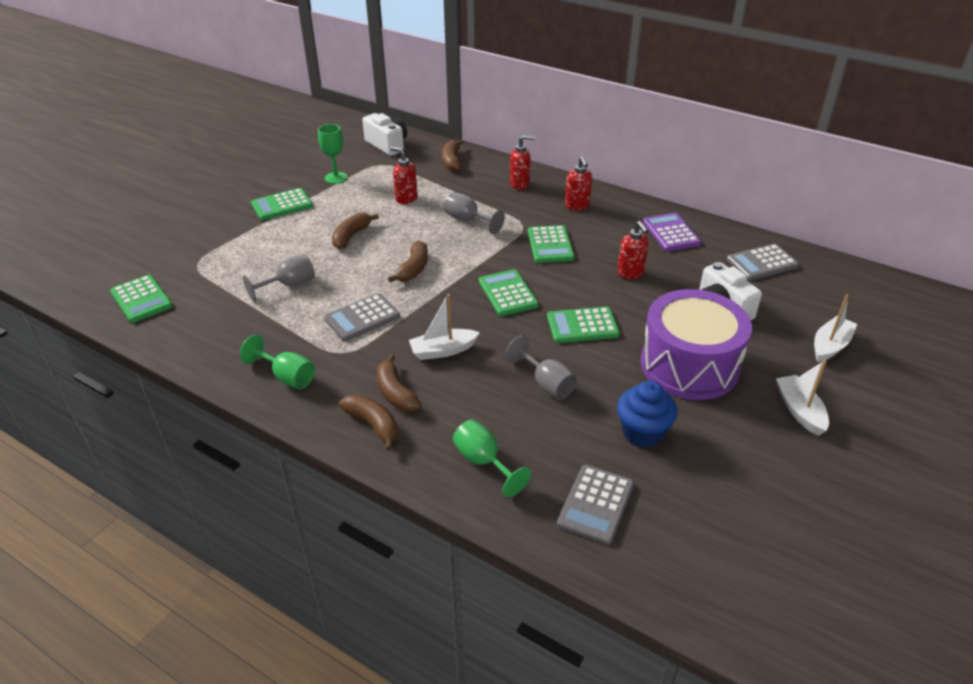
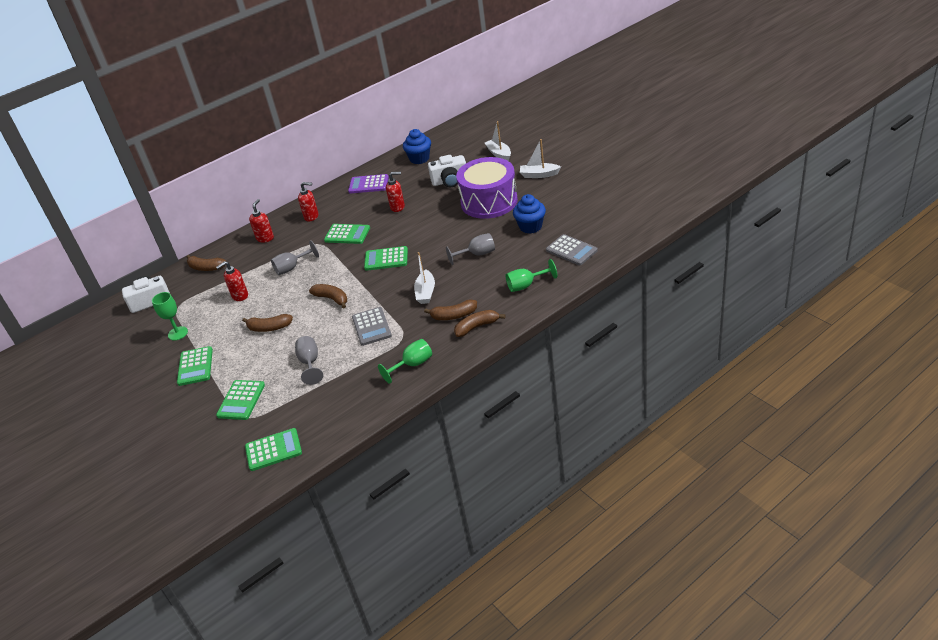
camera: 65 degrees left, 0 degrees up
brown banana [332,212,379,249] -> brown banana turned 45 degrees counterclockwise [242,314,293,332]
green calculator [547,307,620,343] -> green calculator moved to [216,380,265,420]
grey calculator [727,244,799,280] -> blue cupcake [403,129,431,164]

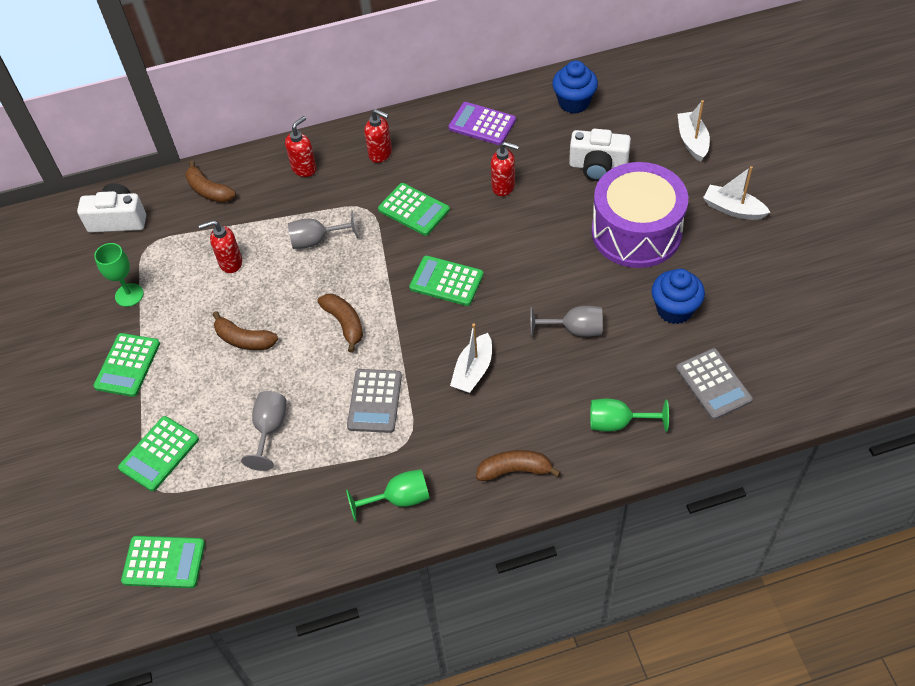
camera: 20 degrees right, 15 degrees up
brown banana [424,299,477,320] -> none

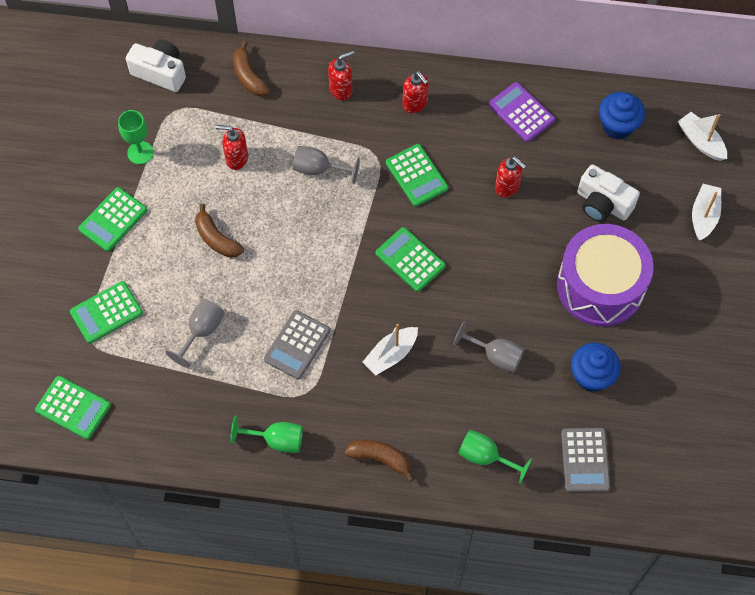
camera: 20 degrees right, 10 degrees up
brown banana [317,294,363,353] -> none
white boat [703,166,770,220] -> white boat moved to [678,112,727,161]

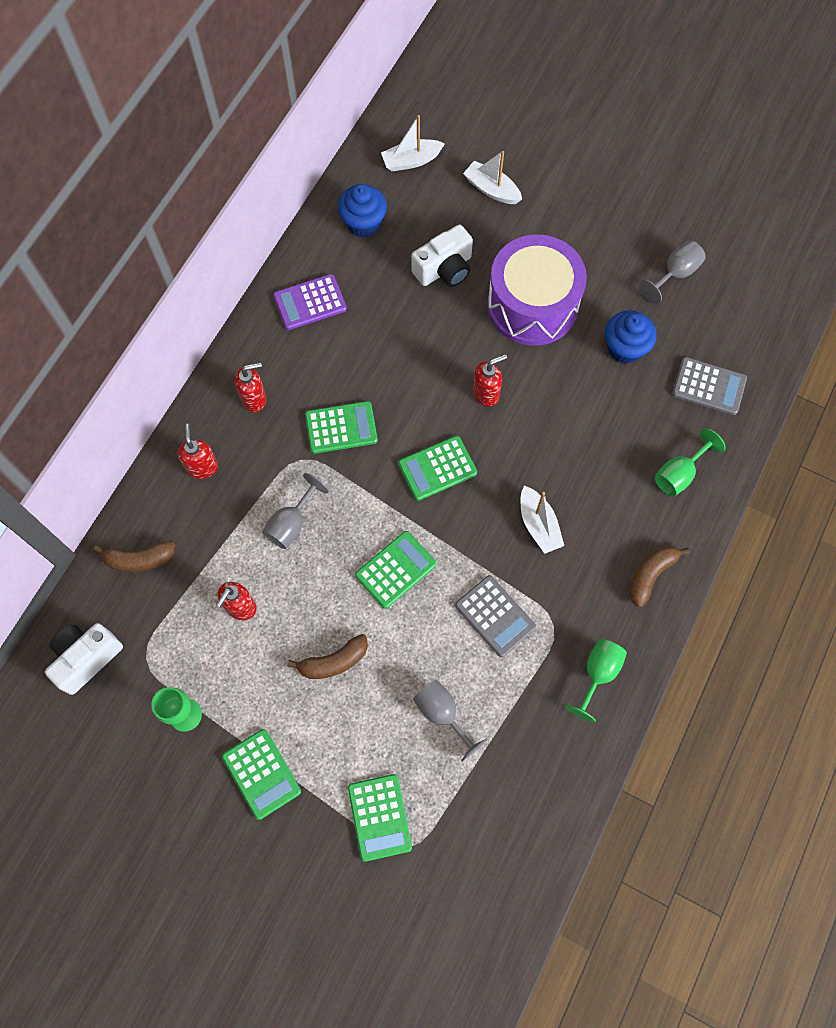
camera: 70 degrees left, 5 degrees up
green calculator [35,376,111,440] -> green calculator moved to [355,531,437,609]
grey goblet [453,321,525,373] -> grey goblet moved to [639,240,706,304]
red soap dispenser [495,157,526,197] -> red soap dispenser moved to [473,354,507,406]

